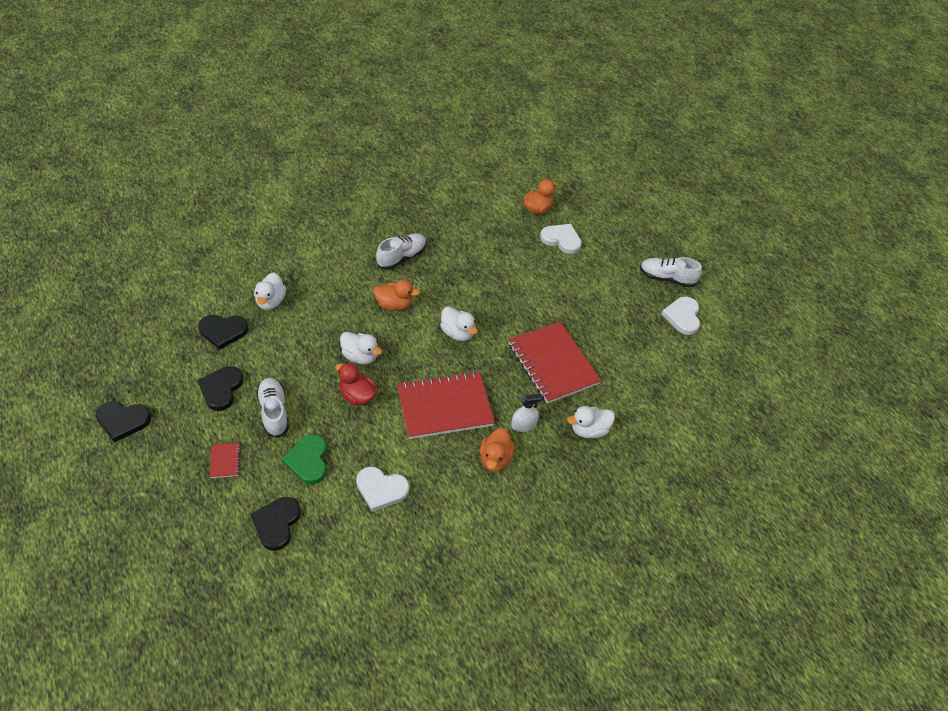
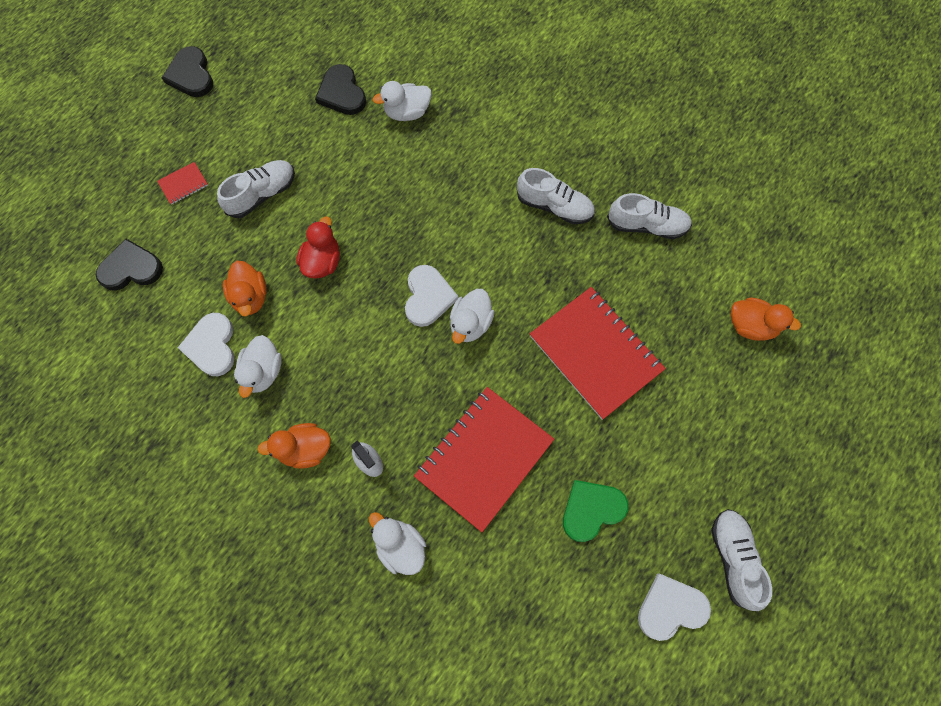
camera: 70 degrees right, 20 degrees up
black heart [198,366,244,411] -> none
green heart [282,434,327,484] -> green heart moved to [563,480,629,542]
white duck [340,332,382,364] -> white duck moved to [234,335,282,398]
orange duck [373,280,420,311] -> orange duck moved to [223,261,267,316]
red notebook [397,371,495,439] -> red notebook moved to [530,287,666,420]
white heart [540,224,582,254] -> white heart moved to [405,265,458,327]
none -> white shoe [607,193,692,239]

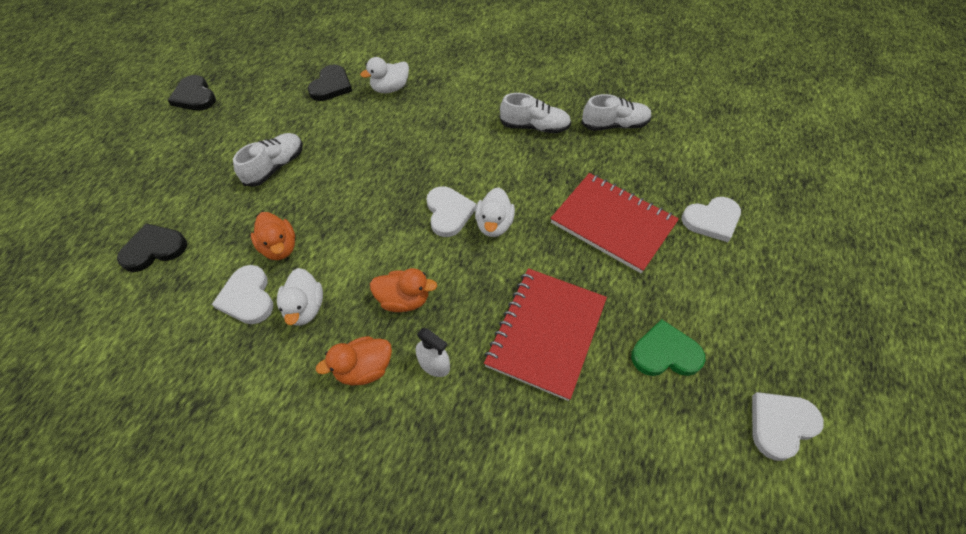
camera: 15 degrees left, 15 degrees down
red notebook [157,162,208,205] -> none
red duck [296,216,340,279] -> none
black heart [315,64,366,115] -> black heart turned 120 degrees counterclockwise [308,64,352,101]
white duck [369,512,426,575] -> none
green heart [563,480,629,542] -> green heart turned 45 degrees clockwise [631,319,705,376]
white shoe [711,509,772,611] -> none
orange duck [731,297,801,341] -> orange duck moved to [370,268,437,312]
none -> white heart [682,197,741,242]

